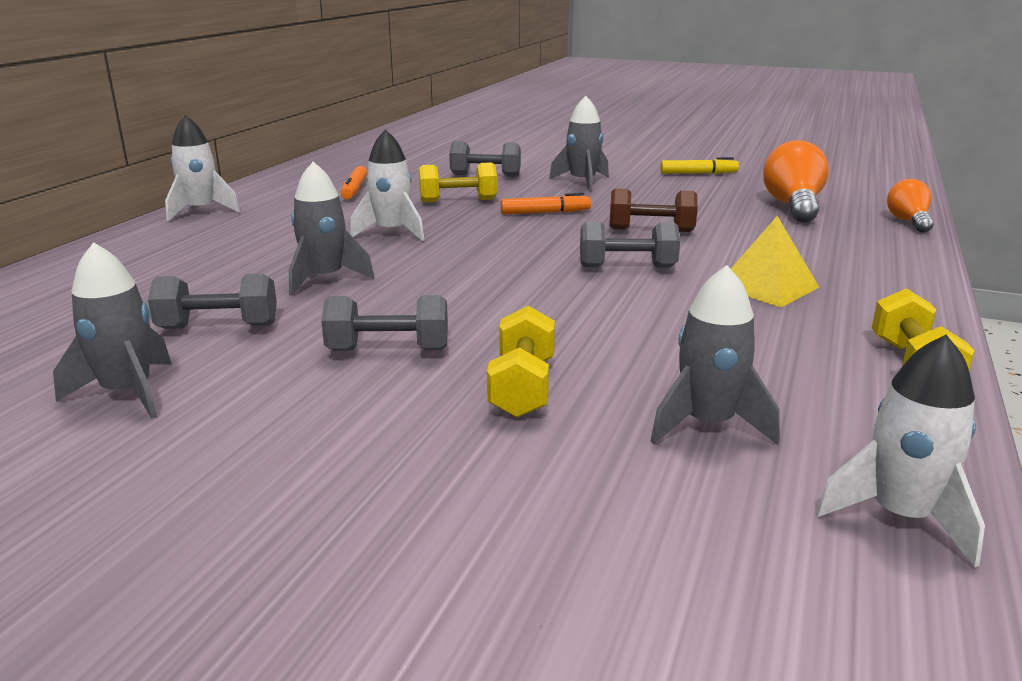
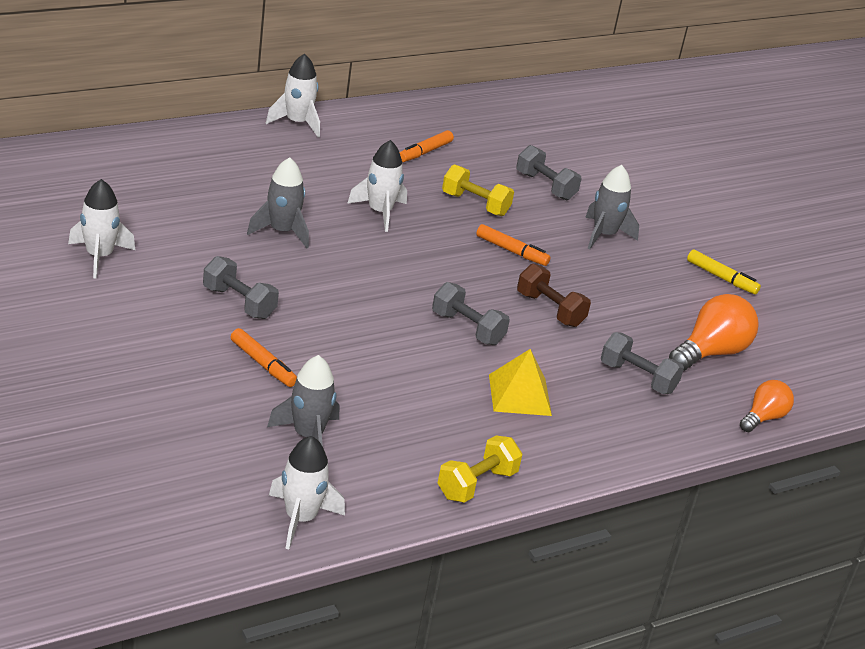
camera: 35 degrees right, 10 degrees up
grey rocket [53,242,172,418] -> white rocket [68,179,135,278]
grey dumbbell [148,273,277,329] -> grey dumbbell moved to [601,332,684,394]
yellow dumbbell [487,306,555,418] -> orange marker [231,328,297,387]

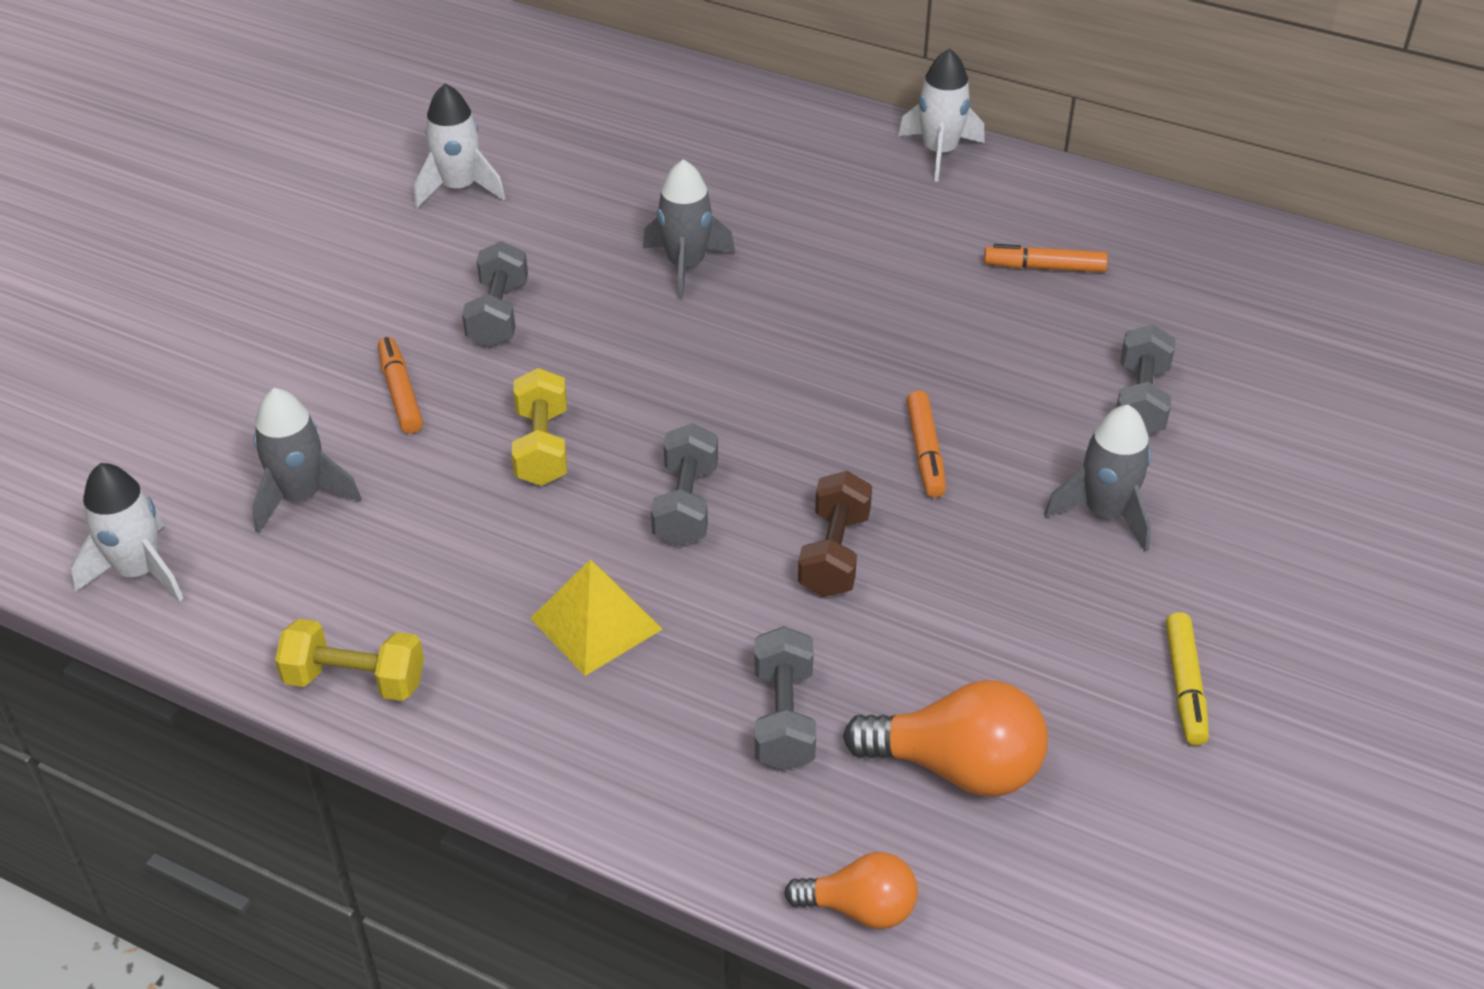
camera: 60 degrees right, 10 degrees up
orange marker [231,328,297,387] -> orange marker turned 150 degrees clockwise [378,337,423,434]
white rocket [347,140,407,232] -> none
yellow dumbbell [442,164,514,216] -> yellow dumbbell moved to [512,368,567,486]

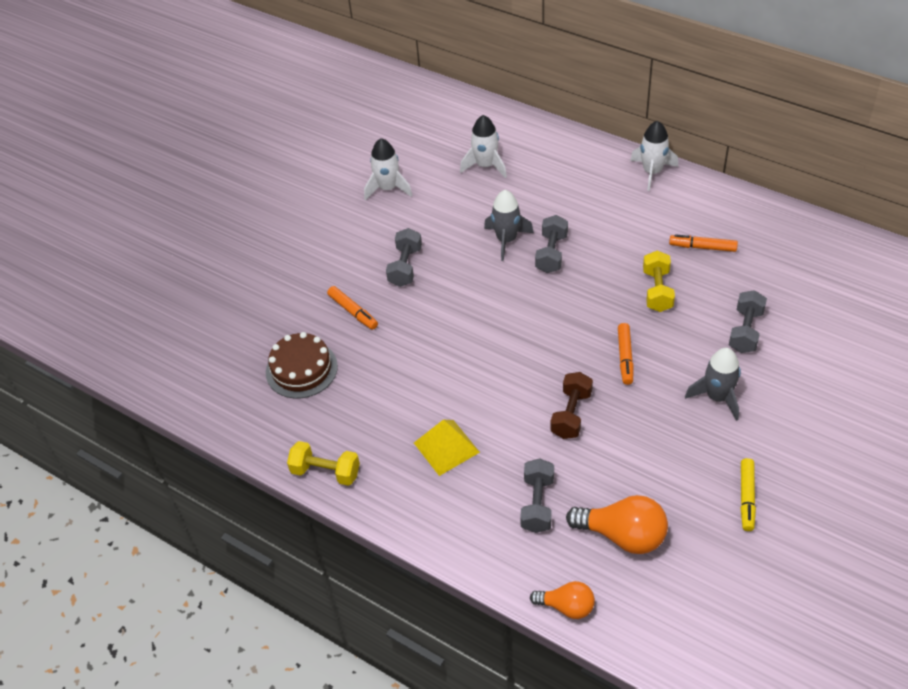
camera: 10 degrees right, 5 degrees up
white rocket [70,463,184,602] -> white rocket moved to [460,115,507,178]
grey rocket [252,388,362,533] -> brown cake [266,332,338,398]
orange marker [378,337,423,434] -> orange marker turned 150 degrees clockwise [327,286,378,330]
yellow dumbbell [512,368,567,486] -> yellow dumbbell moved to [643,251,675,312]
grey dumbbell [651,423,718,546] -> grey dumbbell moved to [535,215,568,273]

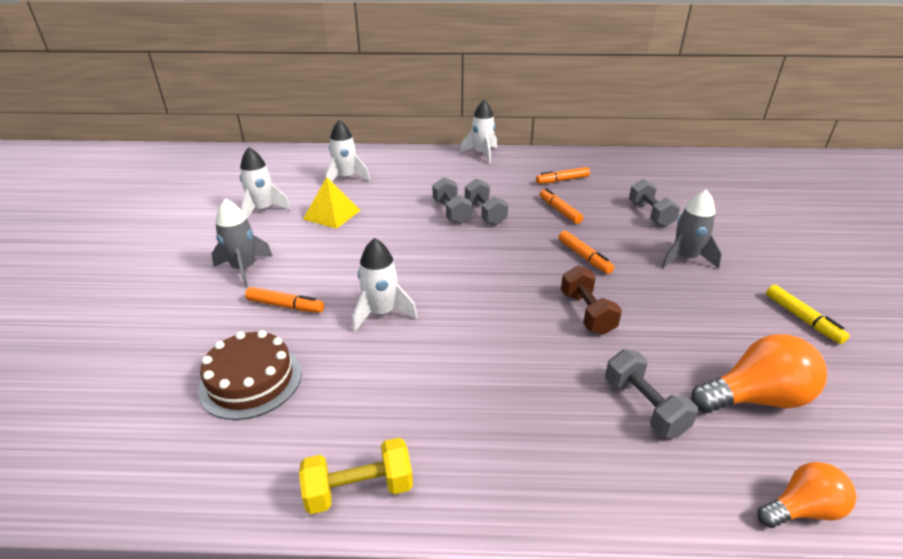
camera: 35 degrees left, 15 degrees down
grey dumbbell [386,228,422,287] -> grey dumbbell moved to [465,178,508,225]
yellow pyramid [414,419,480,476] -> yellow pyramid moved to [303,177,361,229]
grey rocket [484,190,534,261] -> grey rocket moved to [211,199,273,288]
yellow dumbbell [643,251,675,312] -> orange marker [540,188,583,224]
none -> white rocket [352,238,417,332]

